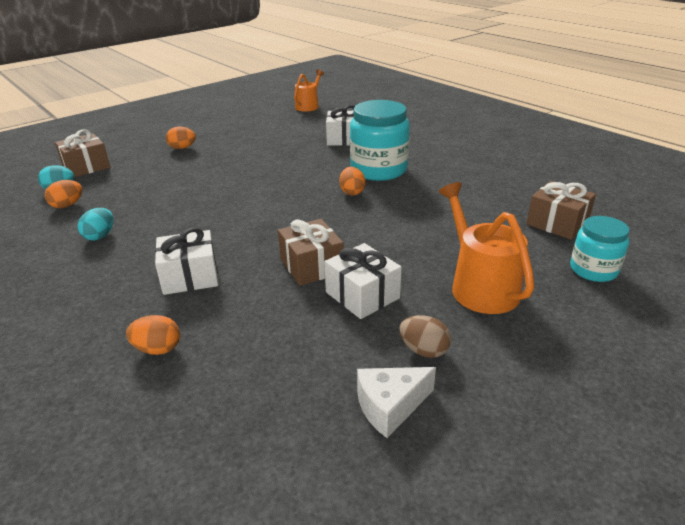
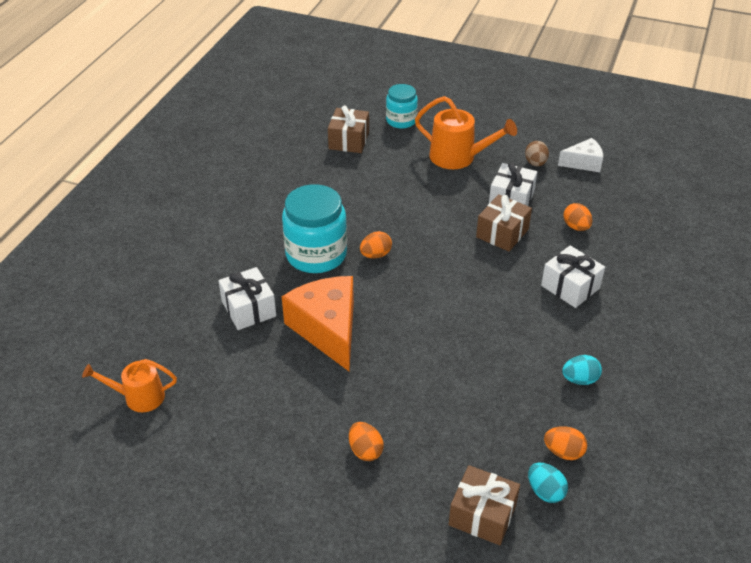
camera: 120 degrees left, 10 degrees up
orange egg [126,315,180,355] -> orange egg moved to [563,203,593,231]
white cheese [357,367,436,438] -> white cheese turned 45 degrees counterclockwise [558,138,603,172]
orange watering can [439,182,534,314] -> orange watering can turned 105 degrees counterclockwise [415,96,517,169]
none -> orange cheese [282,276,354,371]

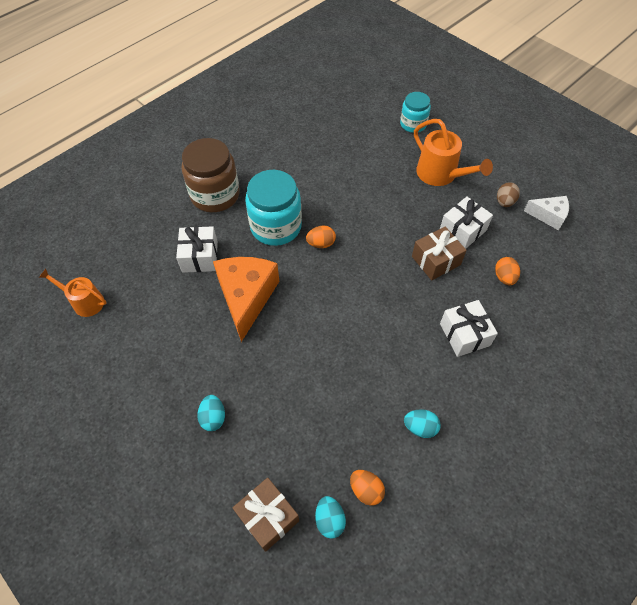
camera: 25 degrees right, 15 degrees up
brown gift [328,105,369,153] -> none
orange egg [349,422,384,461] -> turquoise egg [197,395,225,431]
none -> brown jar [182,138,240,212]

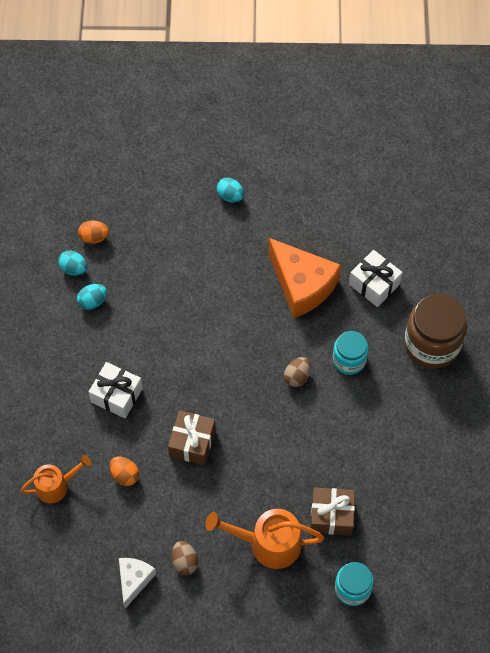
camera: 135 degrees right, 5 degrees up
orange watering can [38,269,107,317] -> orange watering can moved to [20,455,91,503]
brown gift [233,478,299,552] -> brown gift moved to [311,487,355,536]
turquoise jar [245,170,302,246] -> turquoise jar [333,331,369,375], size x0.59
orange egg [306,225,336,248] -> brown egg [284,357,311,387]
turquoise egg [315,496,346,539] -> turquoise egg moved to [58,251,87,276]
white gift [440,197,493,249] -> none
white cheese [524,196,569,230] -> white cheese turned 135 degrees clockwise [119,558,156,609]

